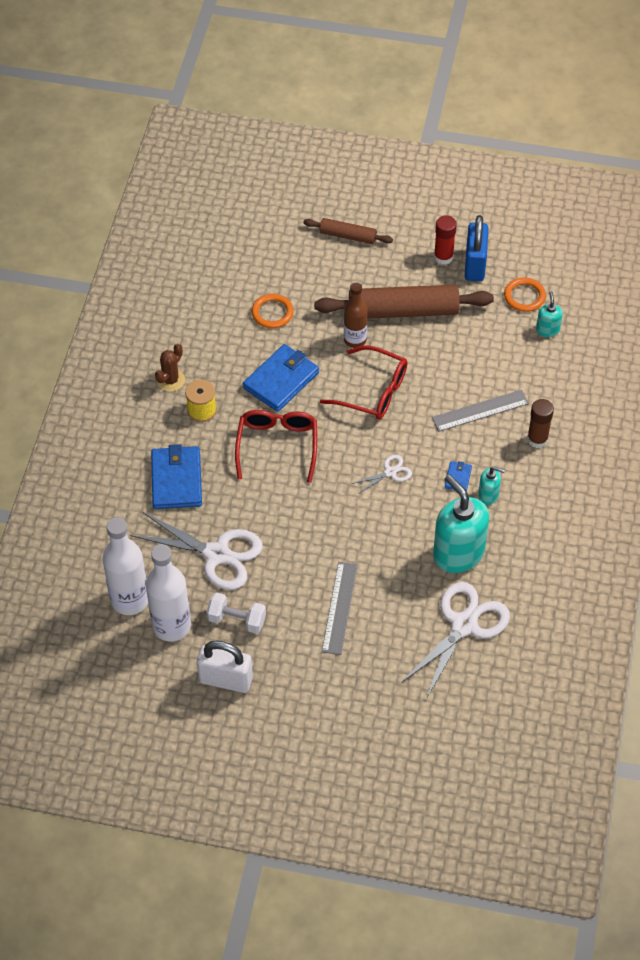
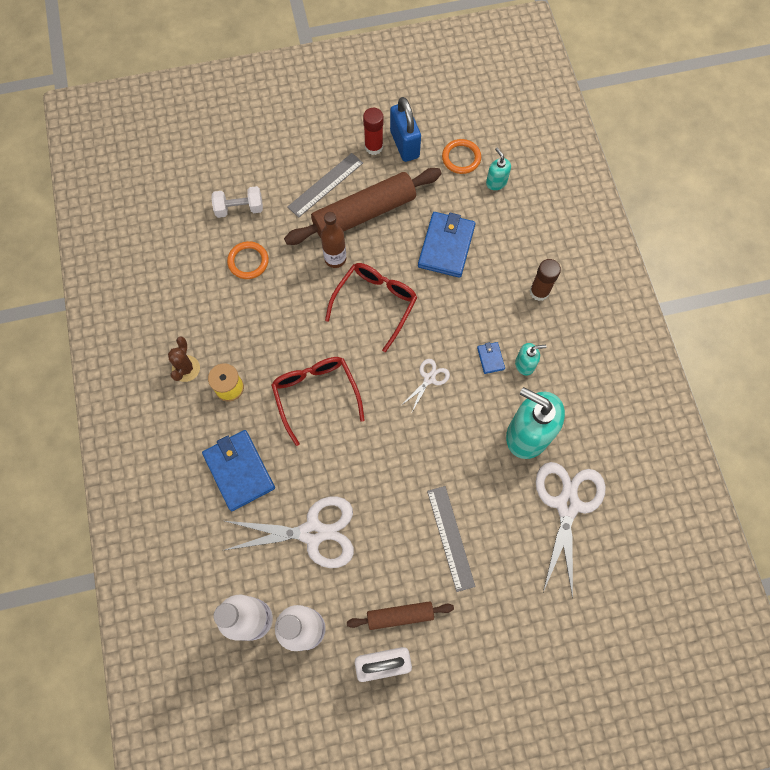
camera: 25 degrees left, 15 degrees up
white dumbbell [206,592,266,634] -> white dumbbell moved to [211,186,263,218]
blue wallet [243,344,319,412] -> blue wallet moved to [418,212,476,278]
brown rolling pin [303,218,393,244] -> brown rolling pin moved to [347,601,454,630]
red glasses [320,346,408,420] -> red glasses turned 60 degrees counterclockwise [325,263,418,352]
grey ruler [432,390,529,432] -> grey ruler moved to [288,153,363,218]

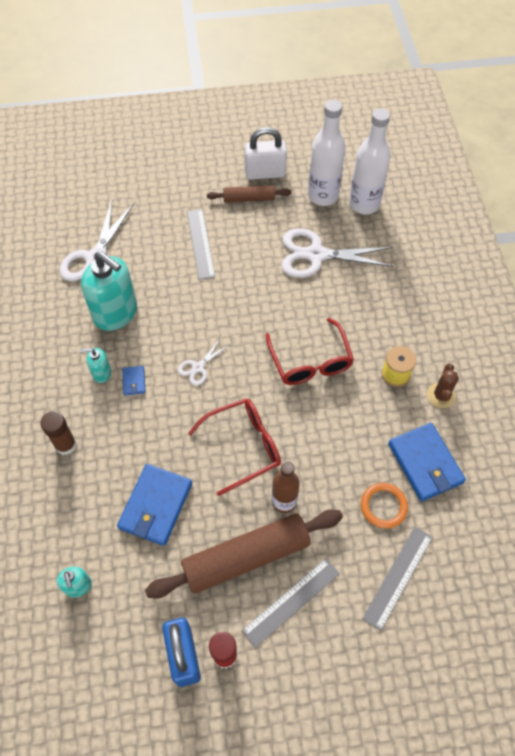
camera: 175 degrees left, 10 degrees down
blue wallet [202,430,275,511] -> blue wallet moved to [388,423,466,502]
white dumbbell [211,186,263,218] -> grey ruler [362,527,433,631]
red glasses [325,263,418,352] -> red glasses turned 150 degrees counterclockwise [188,398,281,496]
orange ring [442,139,481,174] -> none

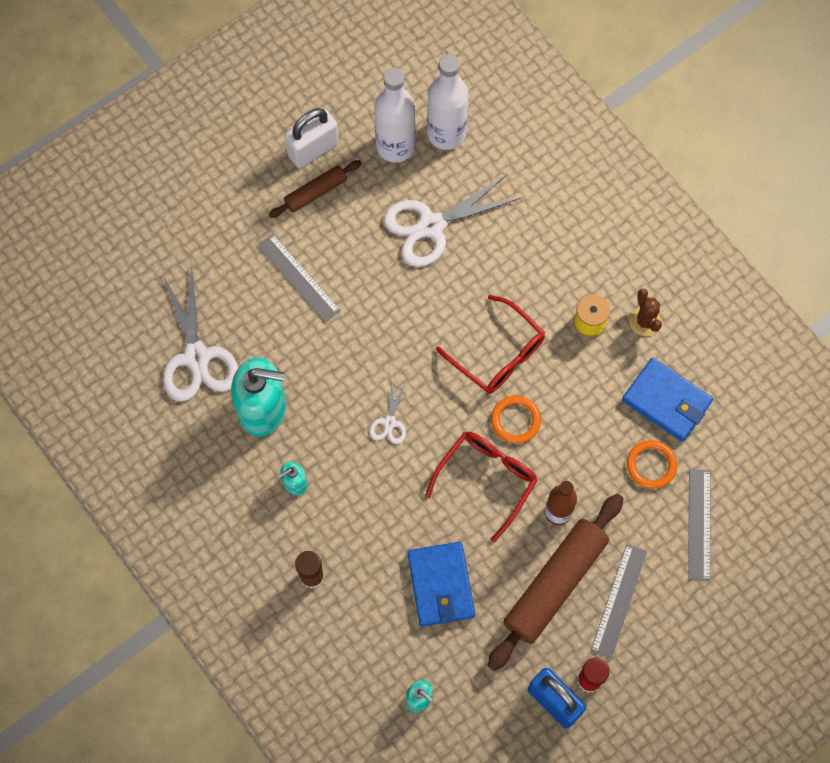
camera: 30 degrees left, 10 degrees up
blue wallet [122,366,146,395] -> none
none -> orange ring [491,396,541,444]

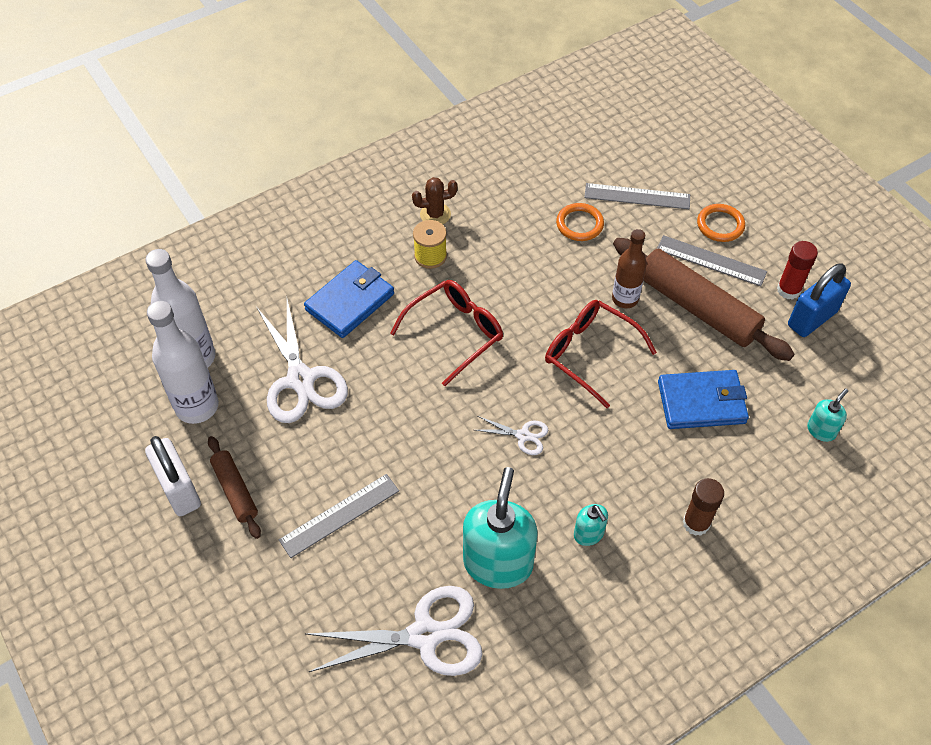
camera: 85 degrees left, 15 degrees down
orange ring [491,396,541,444] -> orange ring moved to [697,204,745,242]
blue wallet [622,358,713,442] -> blue wallet moved to [304,260,394,338]

